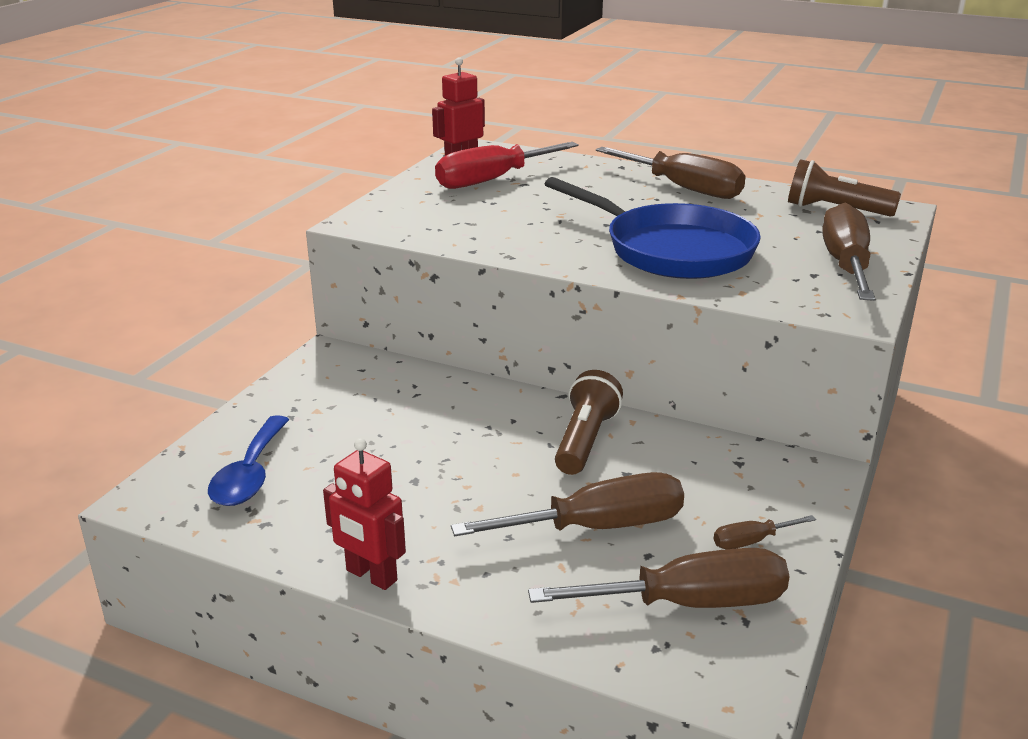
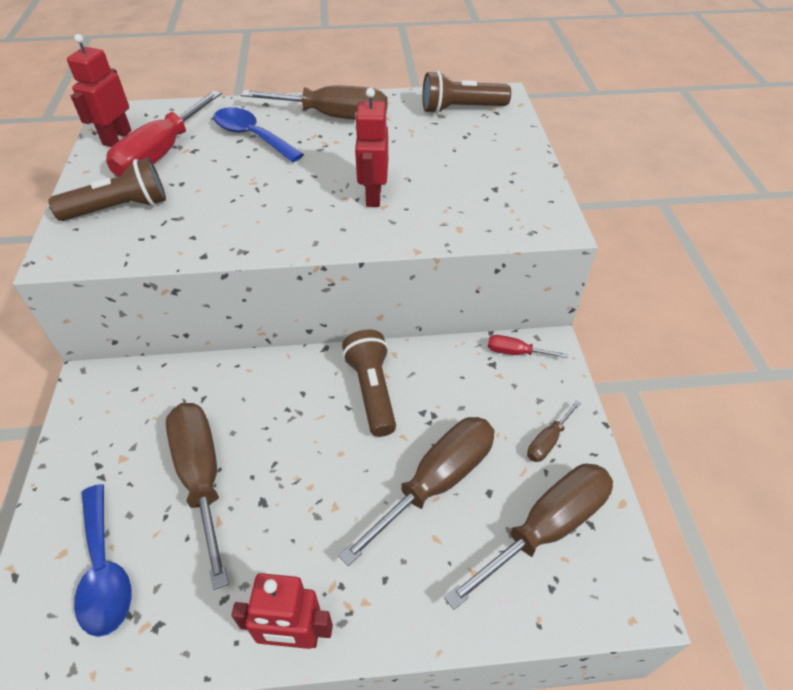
camera: 30 degrees left, 20 degrees up
blue pan [544,177,761,279] -> red robot [354,88,388,207]
brown screwdriver [822,203,875,301] -> brown screwdriver moved to [166,403,229,590]
none -> brown flashlight [48,157,166,221]
none -> blue spoon [213,107,304,162]
none -> red screwdriver [488,335,567,358]

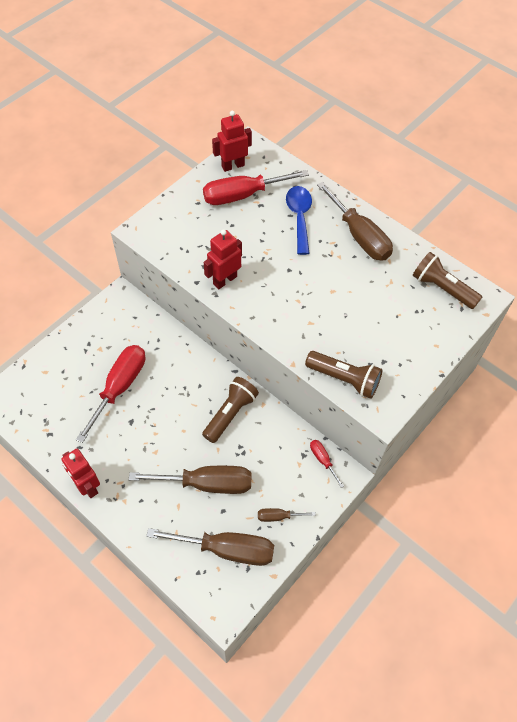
camera: 45 degrees right, 10 degrees up
brown flashlight [48,157,166,221] -> brown flashlight moved to [305,351,383,399]
blue spoon [74,484,132,637] -> none
brown screwdriver [166,403,229,590] -> red screwdriver [76,345,145,443]
red robot [354,88,388,207] -> red robot moved to [204,229,242,289]

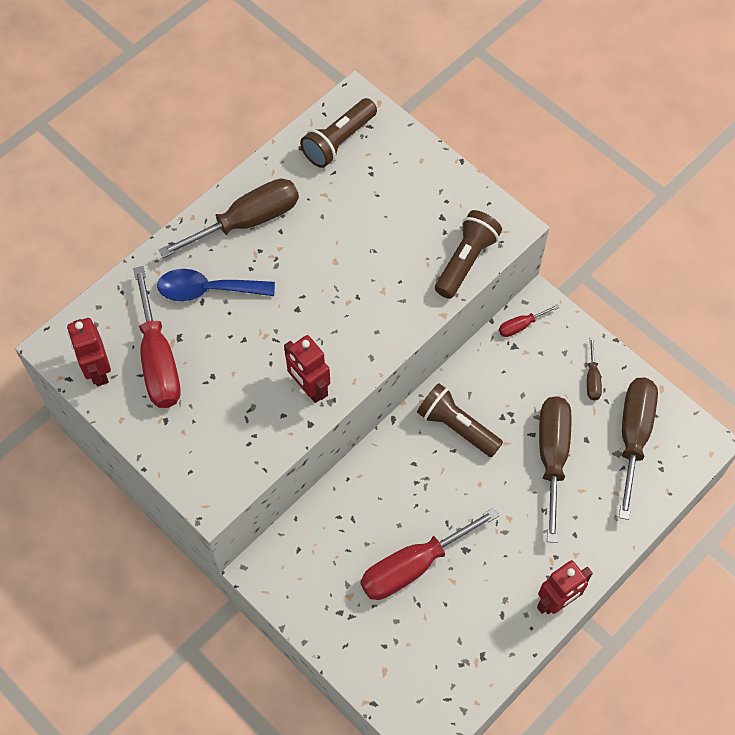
camera: 85 degrees left, 5 degrees up
red screwdriver [76,345,145,443] -> red screwdriver turned 60 degrees counterclockwise [361,507,499,600]

